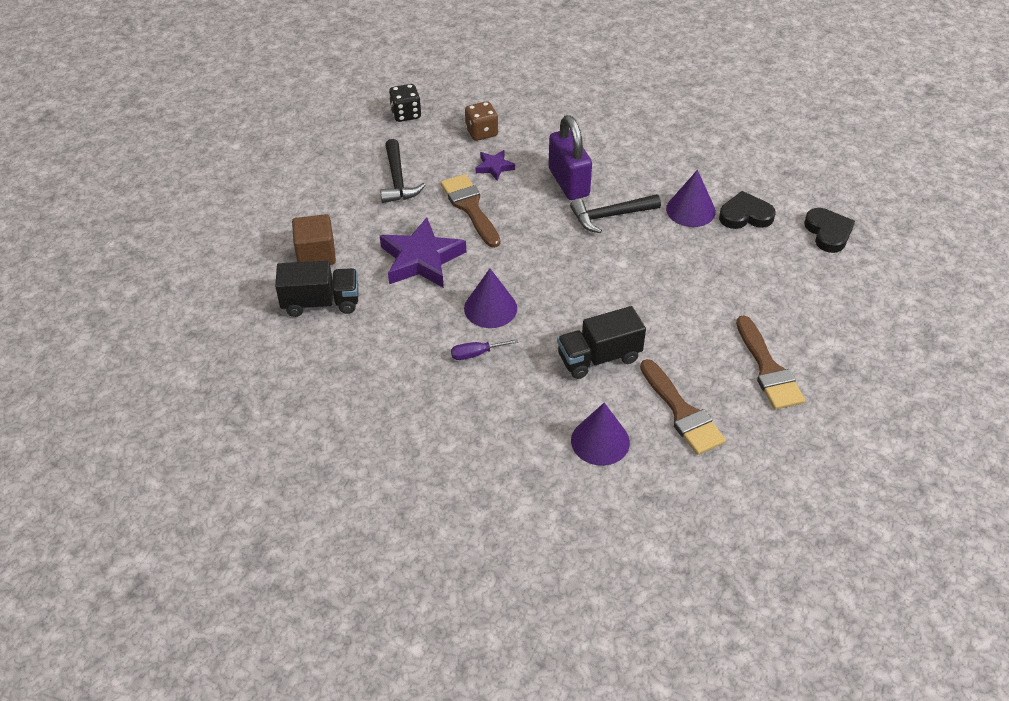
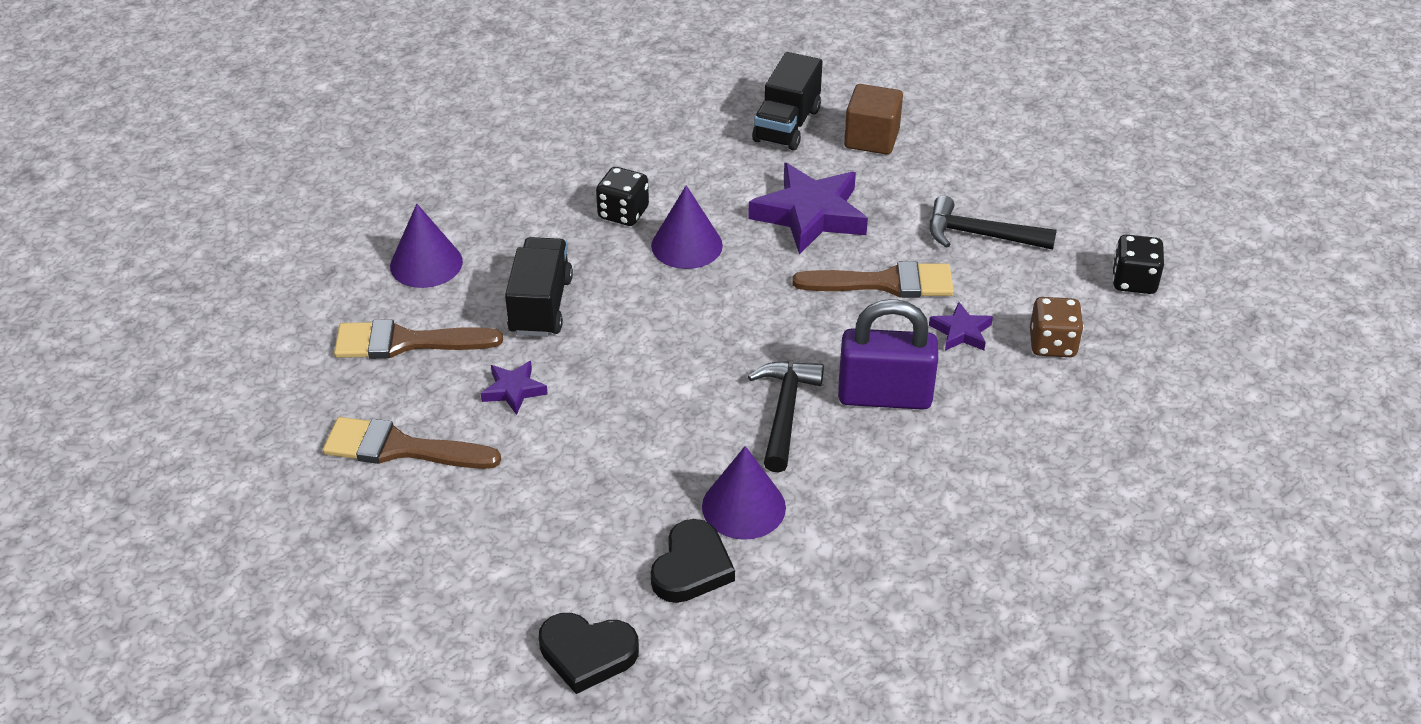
camera: 115 degrees right, 5 degrees down
purple screwdriver [451,339,519,360] -> black dice [596,167,649,226]
none -> purple star [481,361,548,415]

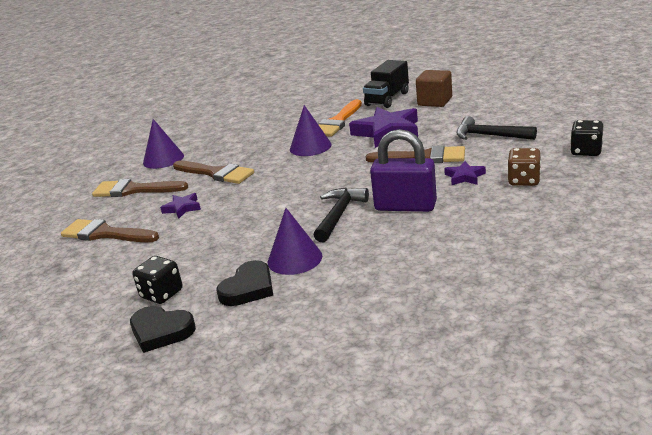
camera: 15 degrees right, 15 degrees down
black truck [505,237,573,337] -> brown brush [173,161,254,184]
black dice [596,167,649,226] -> black dice moved to [132,256,183,304]
none -> orange brush [318,99,362,137]

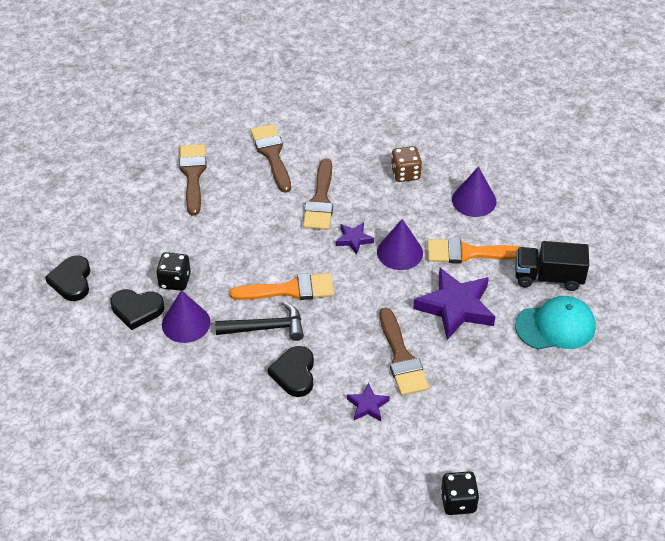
camera: 60 degrees right, 20 degrees up
black dice [132,256,183,304] -> black dice moved to [156,252,191,291]
purple cone [143,119,184,169] -> purple cone moved to [452,167,497,217]
purple star [160,193,201,219] -> purple star moved to [336,222,374,255]
purple padlock [370,129,437,212] -> black heart [268,346,314,397]
brown cube [416,70,452,107] -> turquoise cap [515,296,596,350]
black hammer [456,116,537,140] -> none
brown dice [508,148,541,186] -> brown dice moved to [391,146,422,182]
none -> orange brush [230,273,334,300]

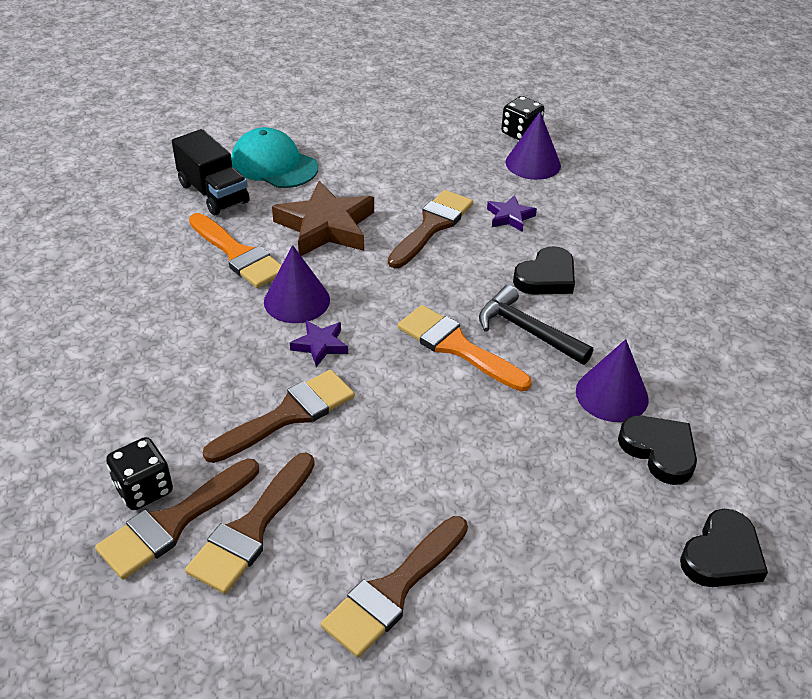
camera: 135 degrees left, 5 degrees down
black dice [156,252,191,291] -> black dice moved to [106,437,173,510]
brown dice [391,146,422,182] -> none
purple star [413,268,495,340] -> brown star [272,181,374,256]
purple cone [452,167,497,217] -> purple cone moved to [506,112,561,180]
none -> brown brush [95,459,259,580]

